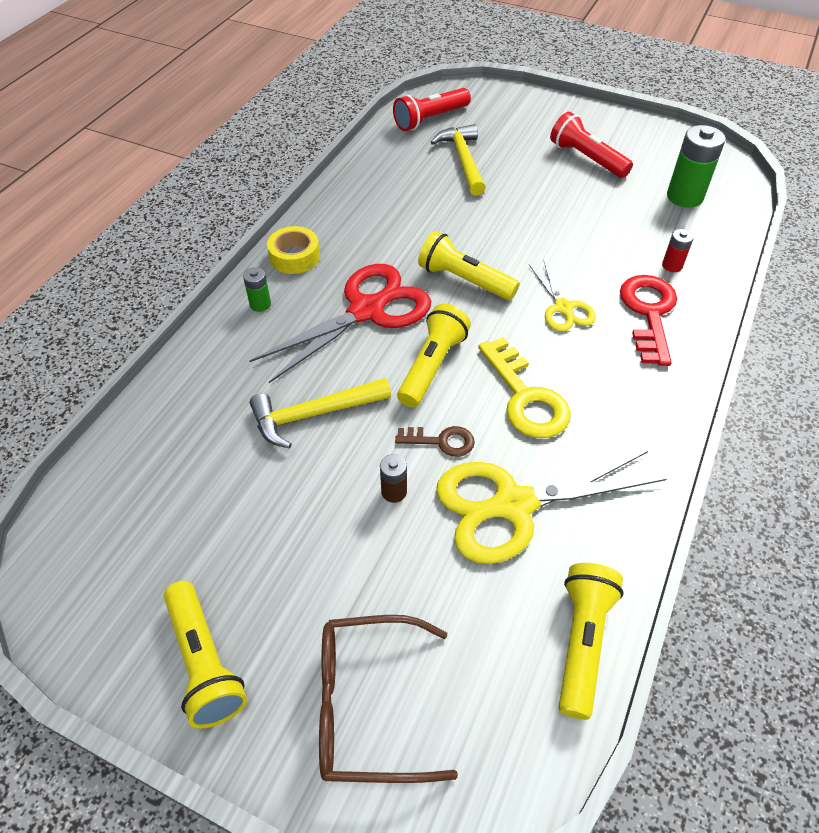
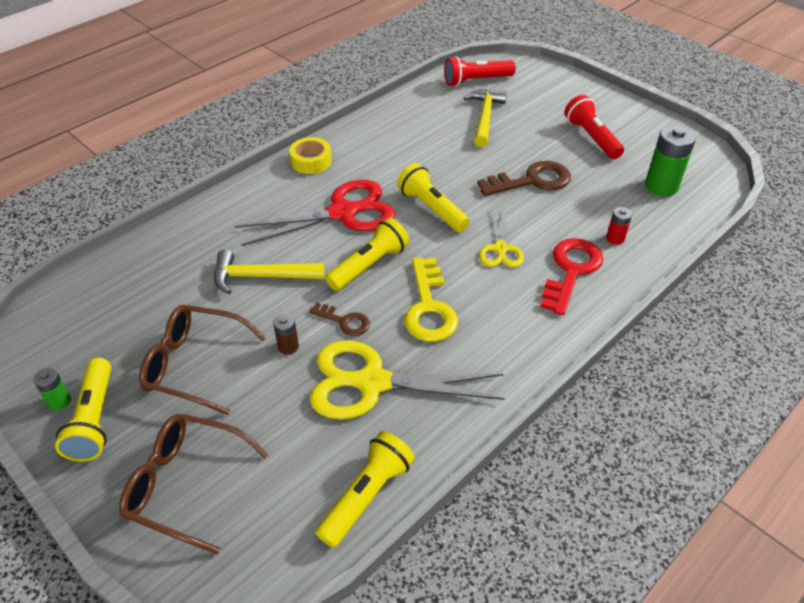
camera: 20 degrees right, 5 degrees down
green battery [243,267,271,312] -> green battery moved to [33,368,71,410]
none -> brown glasses [139,305,266,415]
none -> brown key [477,161,571,196]

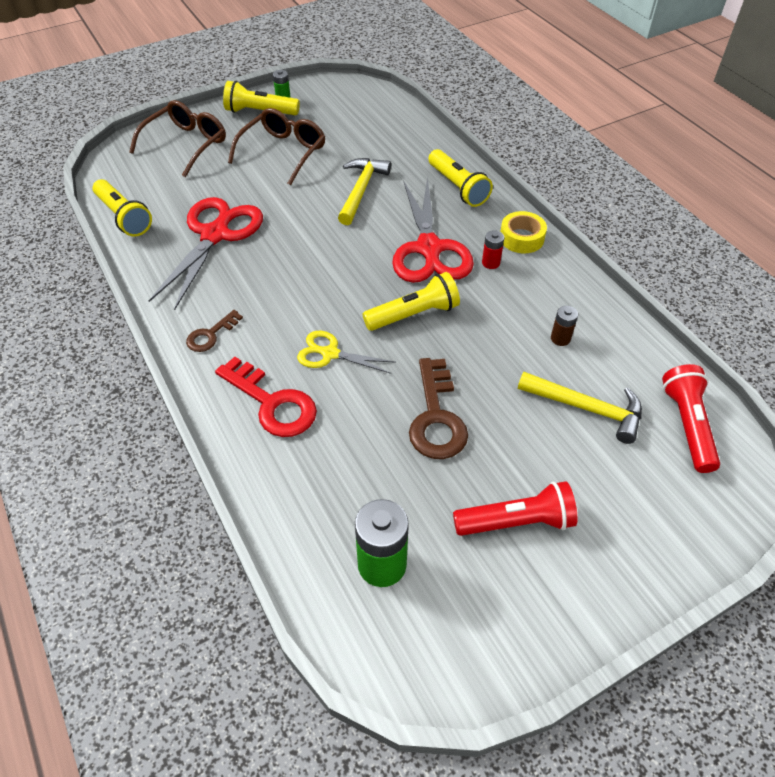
camera: 105 degrees right, 5 degrees up
brown battery [273,313,299,355] -> brown battery moved to [551,306,578,346]
brown key [309,302,370,336] -> brown key moved to [186,310,243,352]
yellow scissors [310,341,505,420] -> red scissors [149,197,263,310]
yellow flashlight [325,218,409,291] -> yellow flashlight moved to [428,149,493,207]
yellow key [404,258,458,342] -> none
red battery [606,207,632,245] -> red battery moved to [482,230,504,269]

